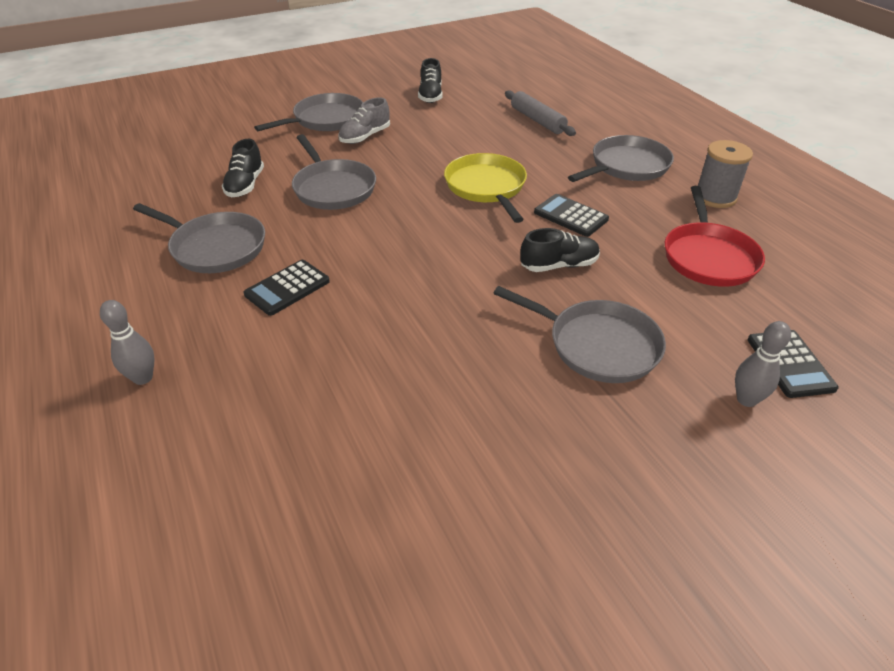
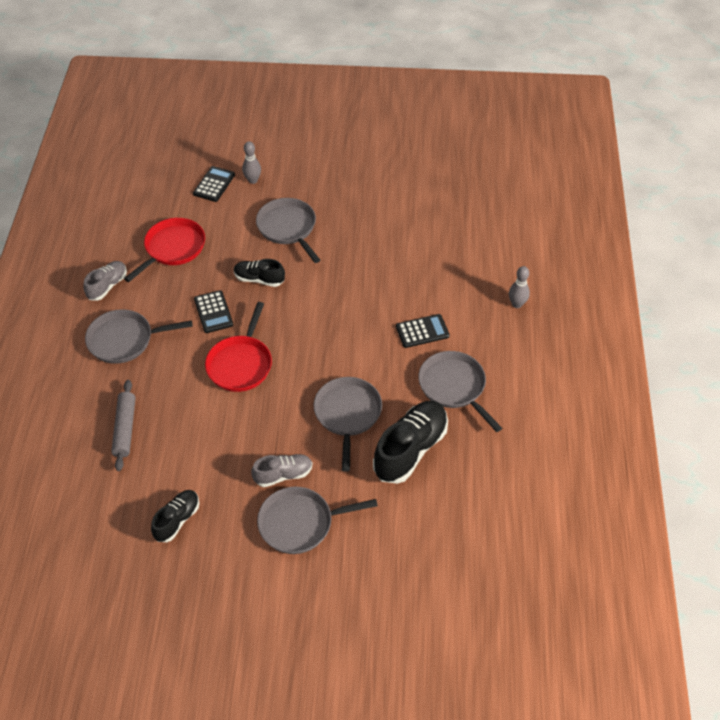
camera: 150 degrees left, 10 degrees up
black shoe [222,139,264,197] -> black shoe [373,401,448,484], size x1.75
yellow pan [444,153,527,223] -> red pan [205,302,272,392]
grey spool [698,140,753,208] -> grey shoe [83,261,127,301]

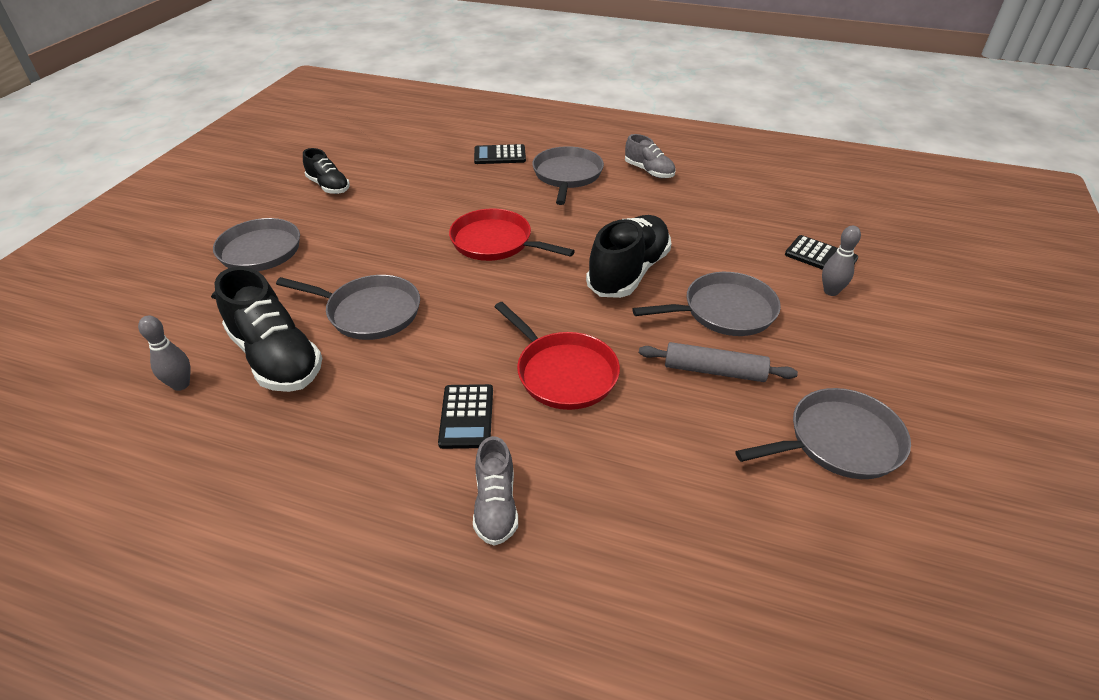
camera: 105 degrees right, 10 degrees down
grey rolling pin [111,380,136,471] -> grey rolling pin moved to [639,342,798,382]
red pan [124,218,205,282] -> red pan moved to [494,302,620,410]
black calculator [194,290,233,333] -> black calculator moved to [474,144,526,164]
black shoe [234,259,285,287] -> black shoe [586,215,671,298], size x1.75
grey shoe [251,454,312,487] -> grey shoe moved to [473,436,518,546]
grey pan [418,351,502,432] -> grey pan moved to [735,388,911,479]
grey bowling pin [509,266,530,308] -> grey bowling pin moved to [138,316,190,391]

